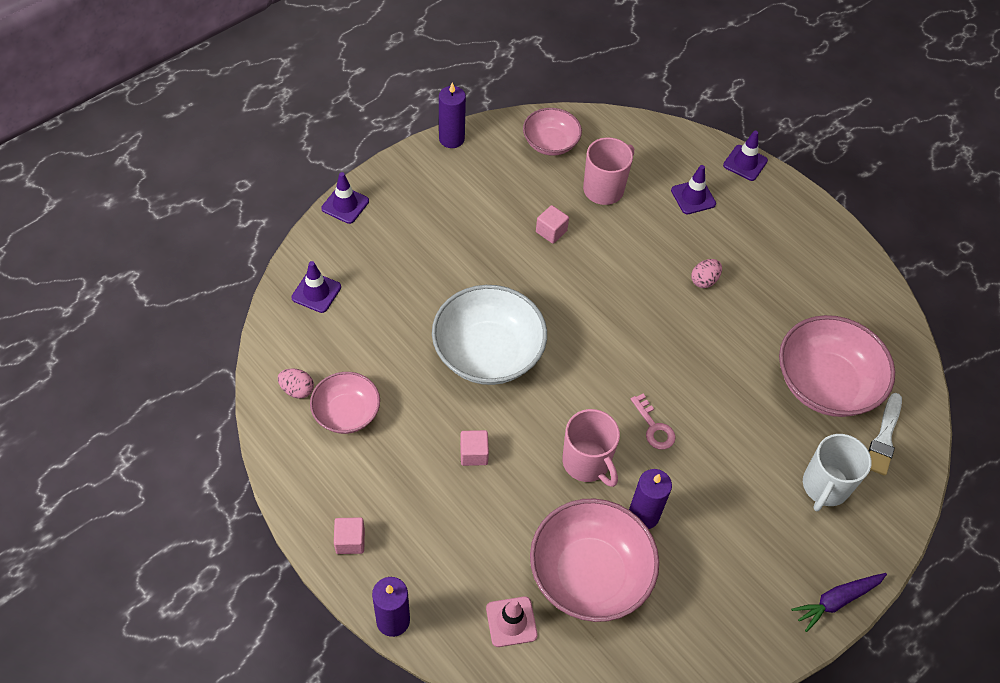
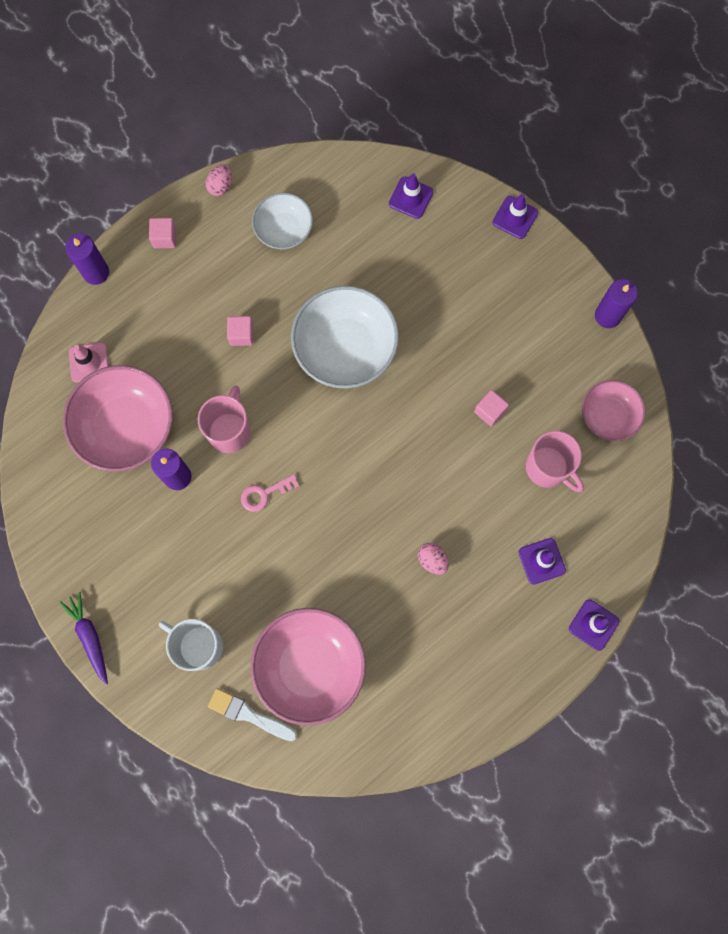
camera: 95 degrees right, 20 degrees up
pink egg [278,368,314,399] -> pink egg moved to [206,164,232,196]
pink bowl [310,372,380,434] -> white bowl [252,193,313,249]
pink mug [562,409,620,487] -> pink mug turned 135 degrees clockwise [198,385,251,453]

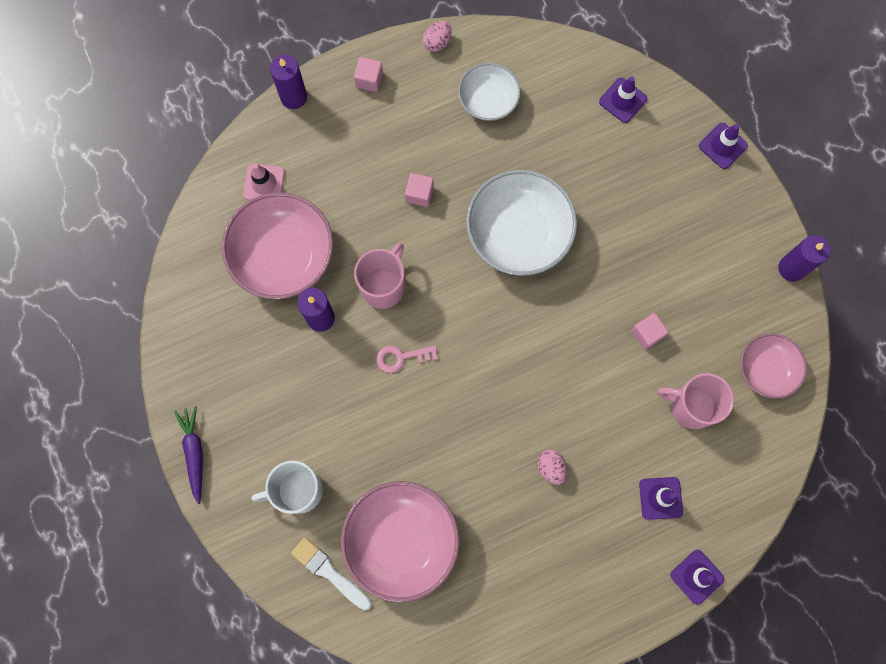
camera: 15 degrees right, 0 degrees up
white mug [159,619,223,671] -> white mug turned 60 degrees counterclockwise [251,461,323,514]
pink mug [526,431,584,492] -> pink mug turned 135 degrees clockwise [657,373,734,429]

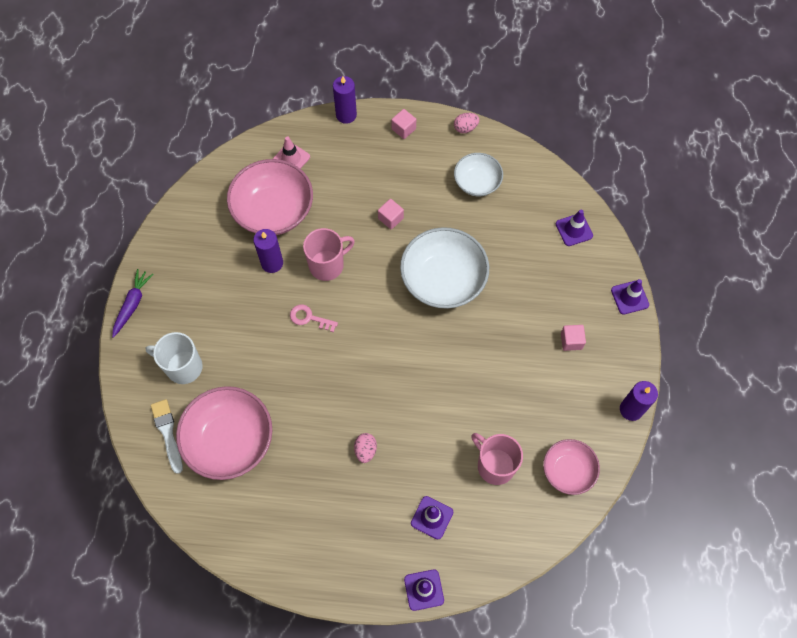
camera: 30 degrees right, 10 degrees down
pink cube [631,313,669,350] -> pink cube moved to [561,325,586,351]

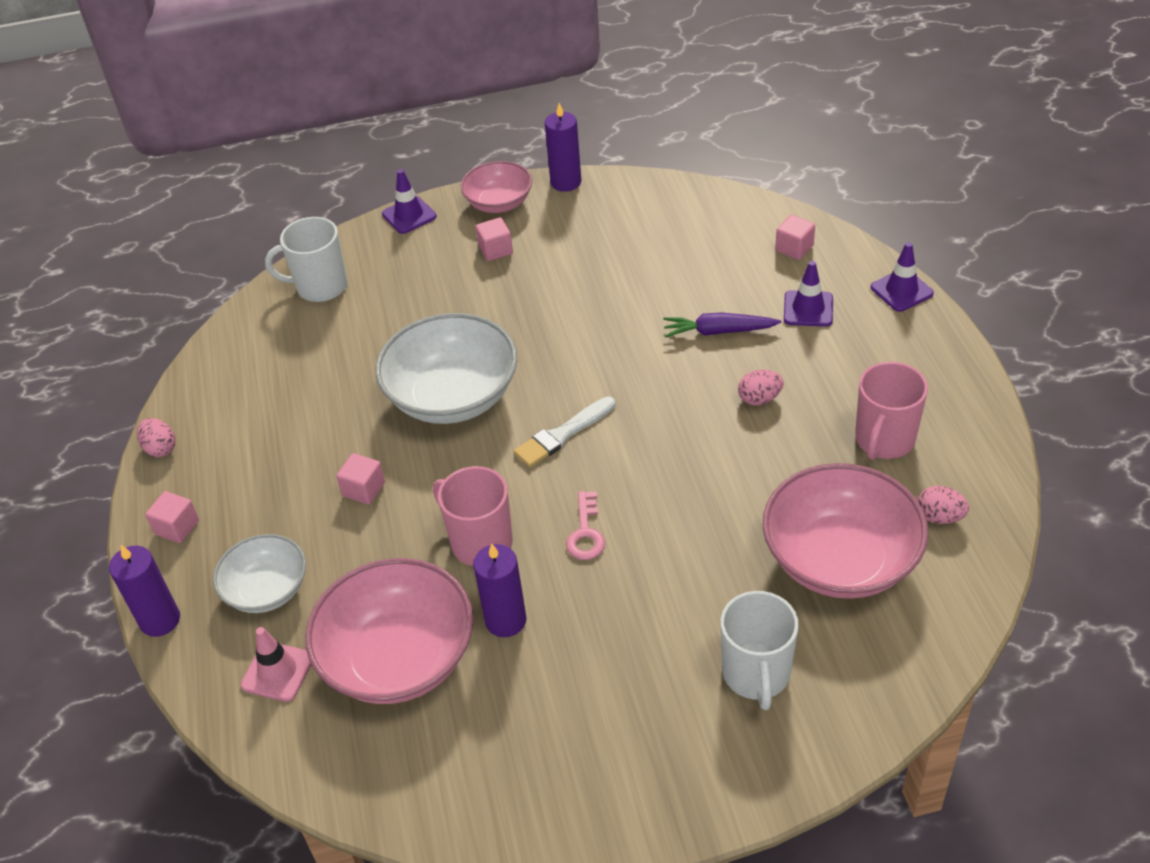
camera: 105 degrees left, 20 degrees down
purple carrot [112,269,154,338] -> purple carrot moved to [663,312,781,338]
white brush [151,399,183,474] -> white brush moved to [514,397,615,467]
white bowl [454,153,503,196] -> white bowl moved to [213,534,306,613]
pink mug [471,433,523,485] -> pink mug moved to [855,362,928,460]
pink bowl [543,439,600,495] -> pink bowl moved to [461,161,532,213]
purple traffic cone [556,210,593,246] -> white mug [265,217,348,302]
none -> pink cube [775,215,815,260]
none -> pink egg [918,486,969,524]

